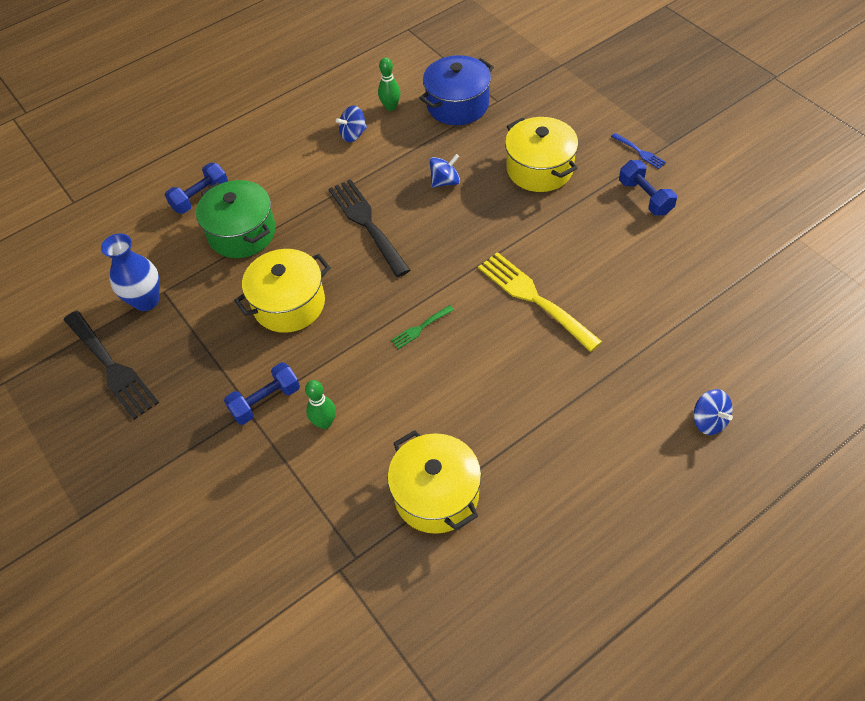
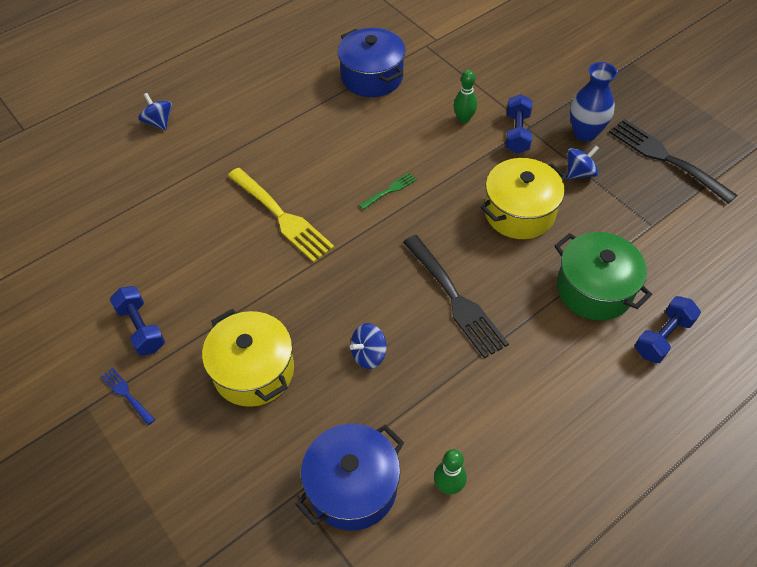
camera: 175 degrees right, 0 degrees up
blue vase [101,233,160,311] -> blue vase moved to [570,62,618,141]
blue dumbbell [224,362,300,425] -> blue dumbbell turned 45 degrees counterclockwise [506,94,532,153]
blue spinning top [336,106,367,142] -> blue spinning top moved to [567,145,599,179]
yellow pot [387,430,481,534] -> blue pot [337,28,405,97]

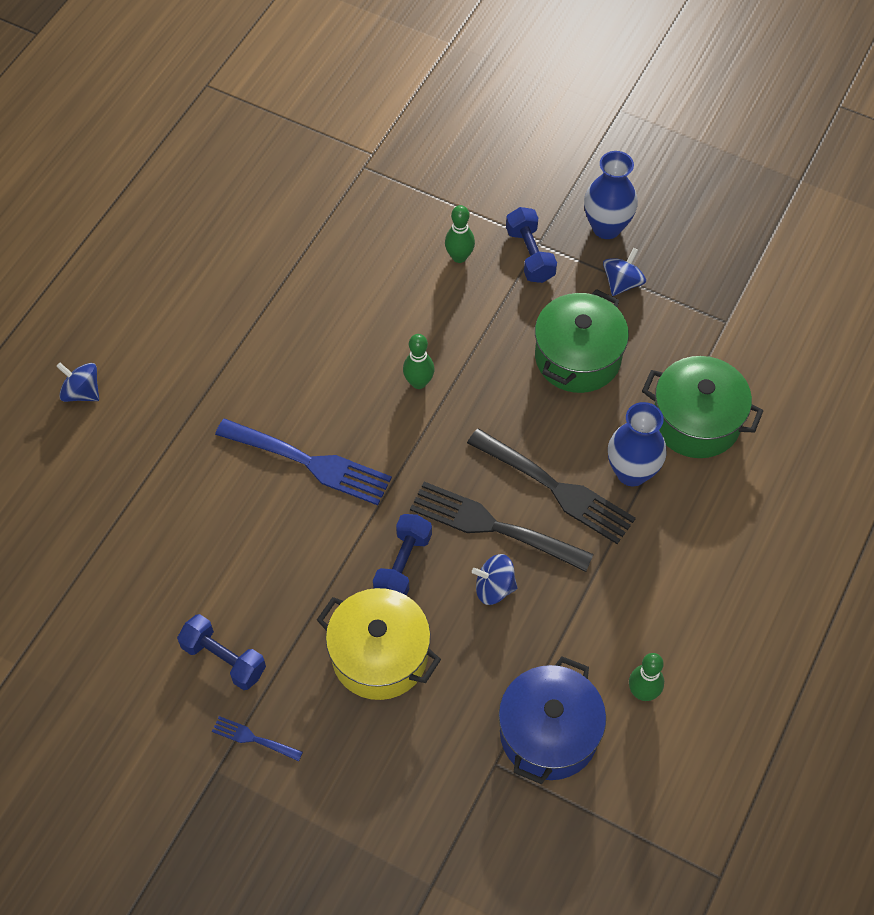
camera: 25 degrees left, 5 degrees up
yellow fork [228,168,335,262] -> blue fork [215,418,392,505]
blue pot [337,28,405,97] -> none
blue spinning top [350,323,386,369] -> blue spinning top turned 60 degrees clockwise [472,554,518,605]
green fork [359,173,417,210] -> green bowling pin [403,334,435,389]
yellow pot [480,158,567,239] -> green pot [535,289,629,393]
black fork [609,119,737,204] -> black fork moved to [410,482,594,572]
blue dumbbell [635,296,701,363] -> blue dumbbell moved to [373,514,432,596]
none -> blue vase [608,402,666,486]

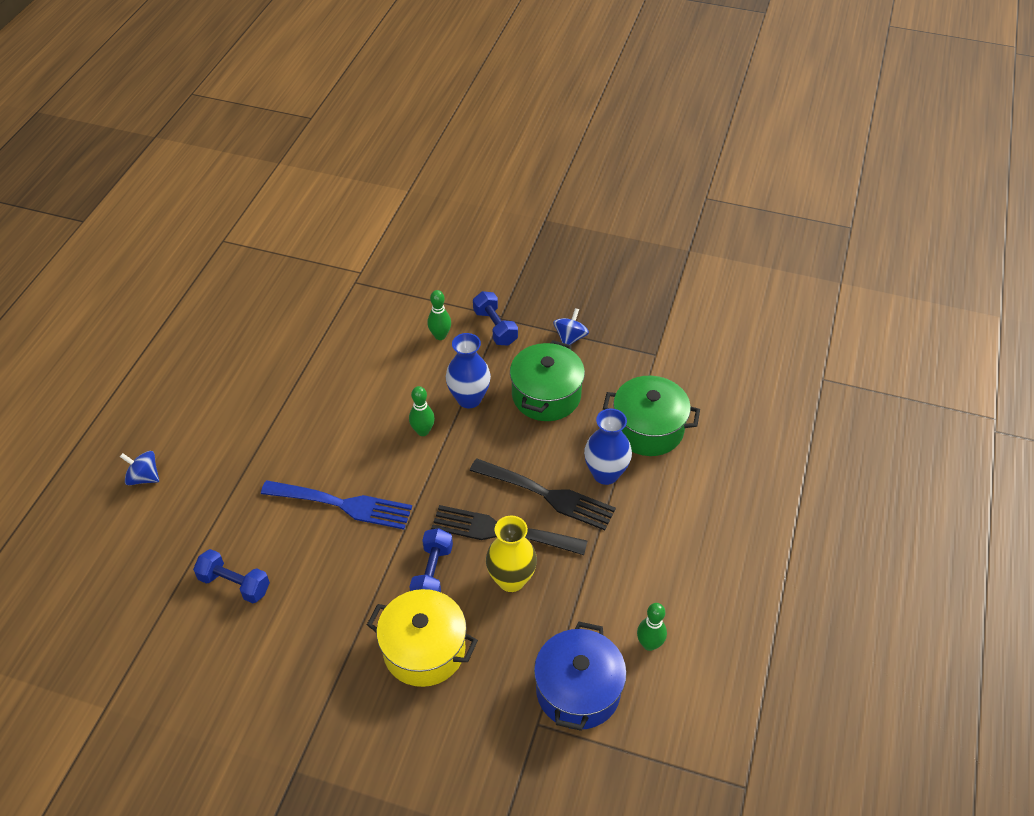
camera: 10 degrees left, 10 degrees down
blue dumbbell [177,614,266,690] -> blue dumbbell moved to [193,549,270,603]
blue fork [212,716,303,761] -> none
blue spinning top [472,554,518,605] -> yellow vase [486,516,537,592]
blue vase [584,151,638,239] -> blue vase moved to [446,333,491,408]

